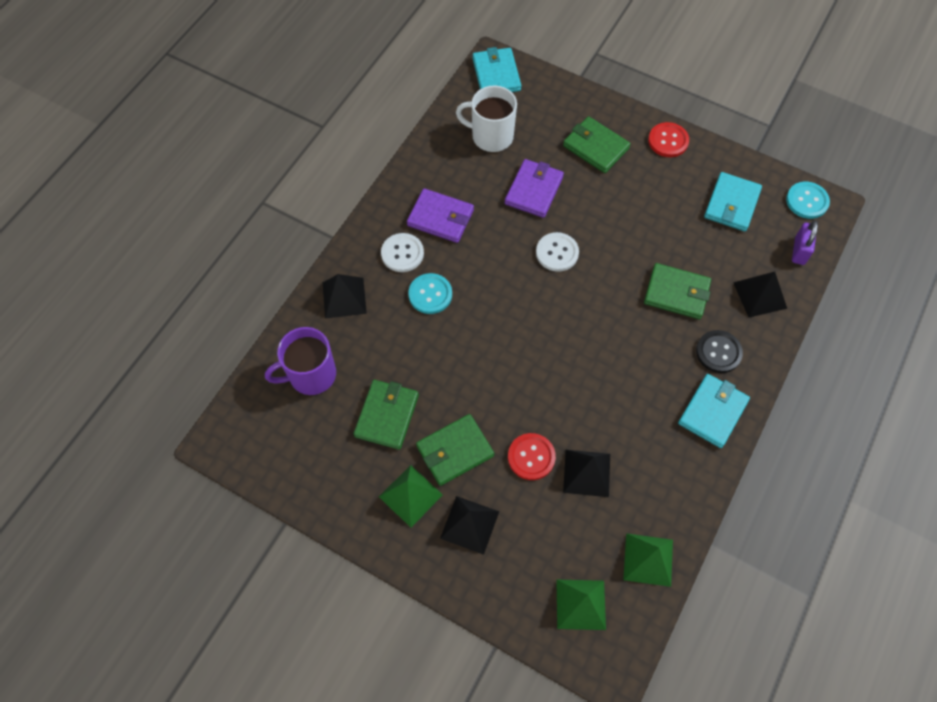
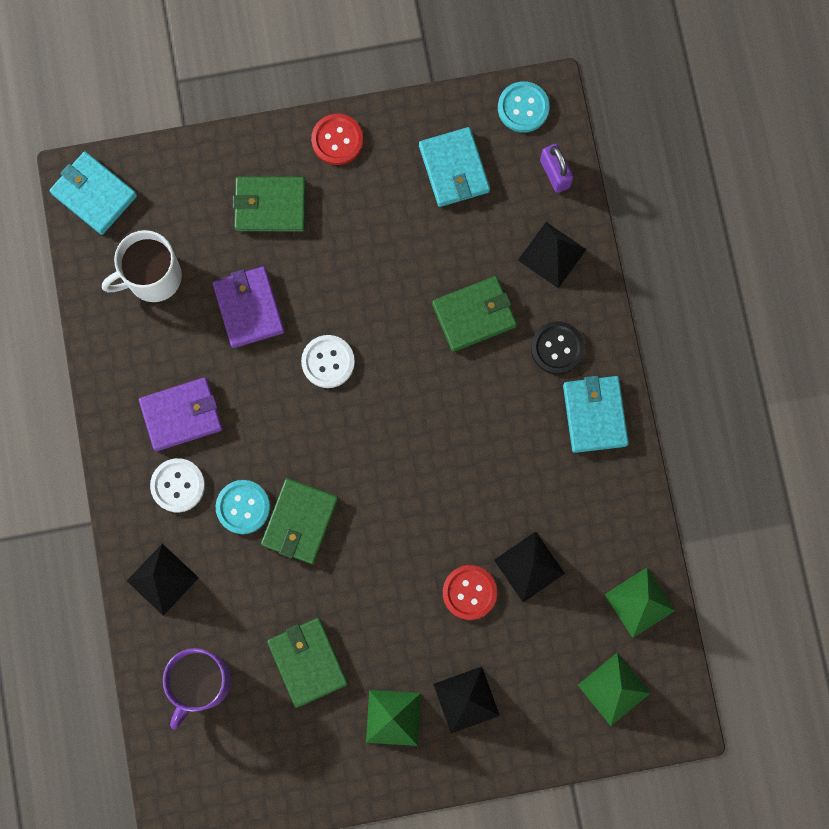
camera: 40 degrees left, 15 degrees up
green wallet [416,414,494,486] -> green wallet moved to [261,478,338,564]

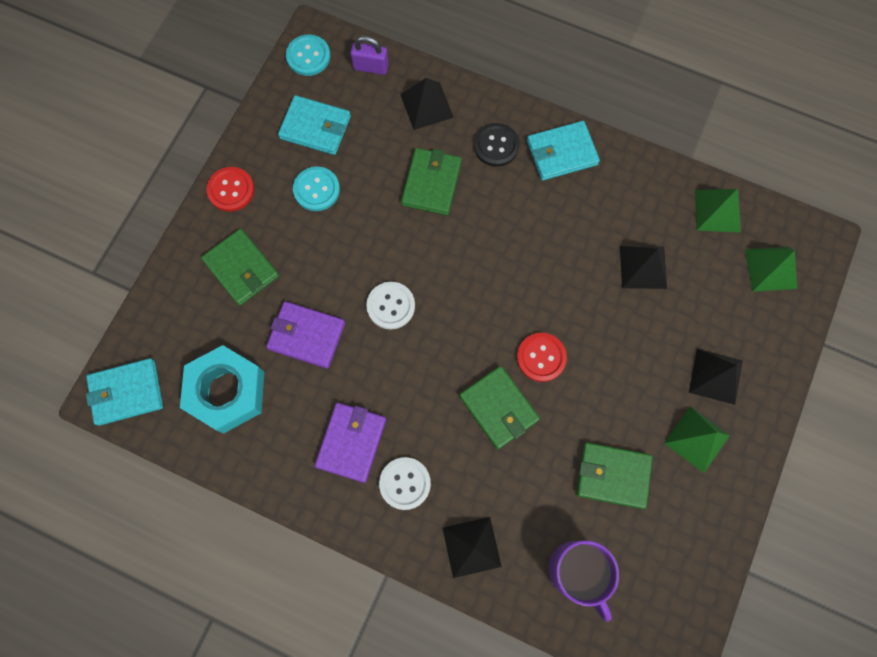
camera: 55 degrees left, 5 degrees down
white mug [102,230,182,302] -> turquoise nut [180,345,264,434]
turquoise button [216,480,270,534] -> turquoise button moved to [293,166,340,211]
green wallet [233,177,306,232] -> green wallet turned 75 degrees counterclockwise [201,229,279,306]
red button [443,565,497,620] -> red button moved to [517,333,567,382]
turquoise wallet [563,376,629,453] -> turquoise wallet turned 45 degrees counterclockwise [527,121,600,181]

